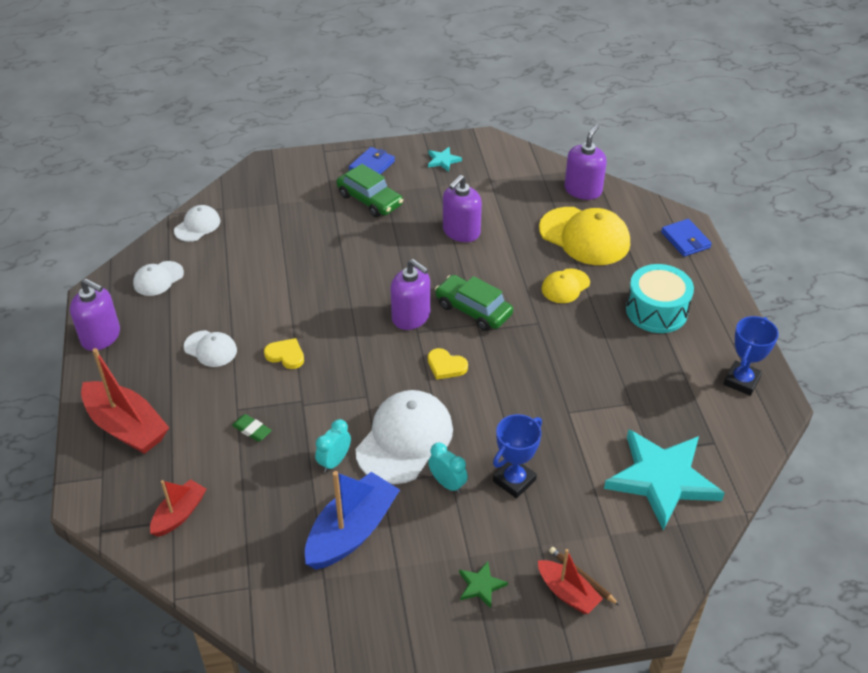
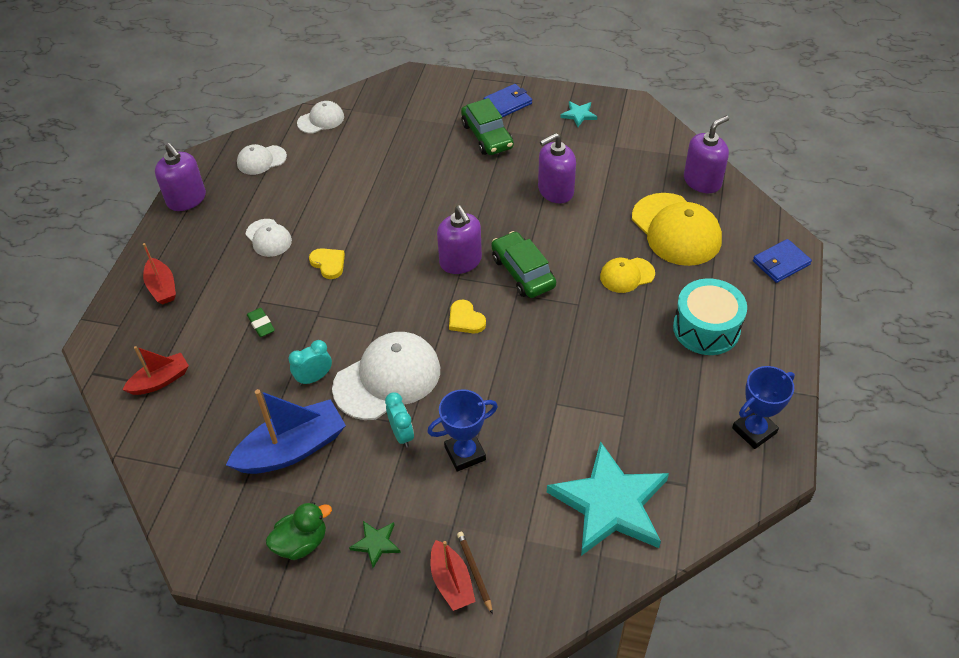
camera: 25 degrees right, 5 degrees up
red boat [81,348,169,454] -> red boat [143,243,176,304], size x0.58
blue wallet [661,219,712,257] -> blue wallet turned 60 degrees clockwise [753,239,812,283]
none -> green duck [266,502,332,560]

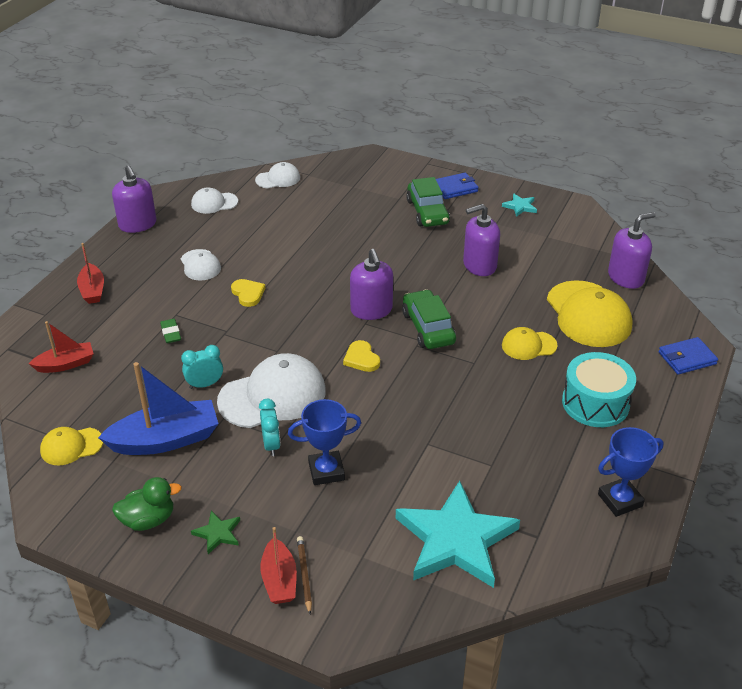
camera: 10 degrees right, 10 degrees down
none -> yellow cap [40,427,103,465]

